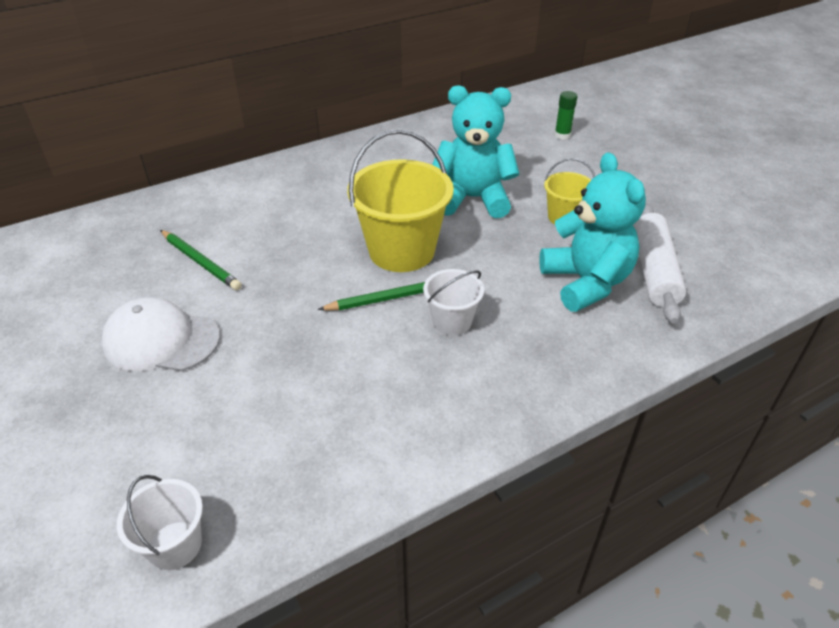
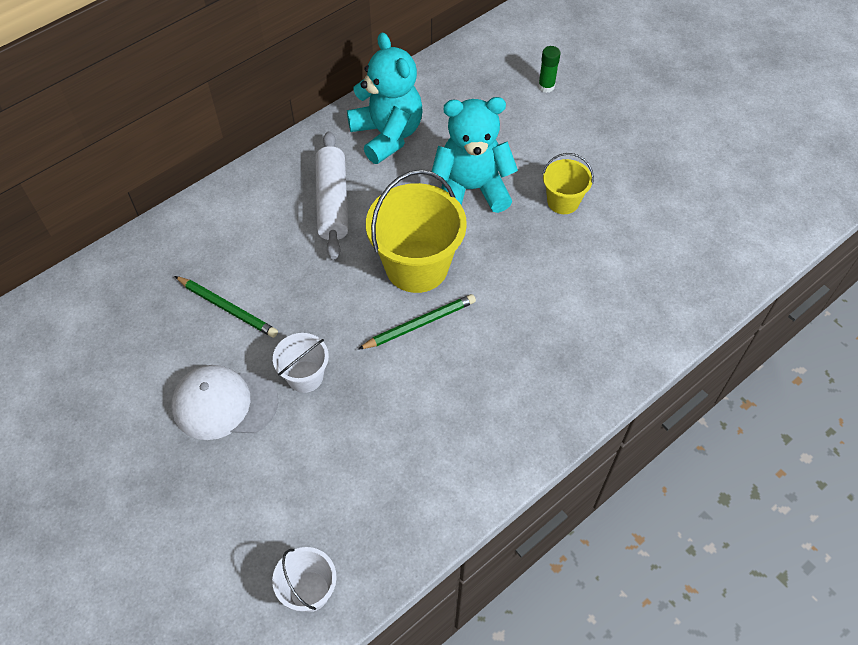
camera: 10 degrees left, 15 degrees up
white bucket [423,269,484,336] -> white bucket moved to [273,333,329,393]
turquoise teddy bear [539,152,646,312] -> turquoise teddy bear moved to [347,33,423,164]
white rolling pin [634,204,686,323] -> white rolling pin moved to [315,131,348,259]

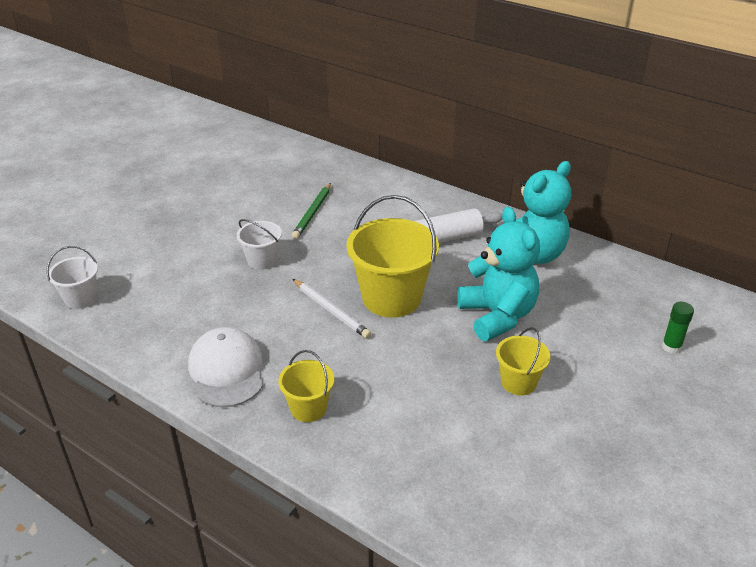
camera: 75 degrees right, 20 degrees down
white cap [171,365,278,440] -> white cap moved to [188,327,263,407]
green pencil [358,294,476,350] -> white pencil [293,279,371,339]
none -> yellow bucket [278,350,334,422]

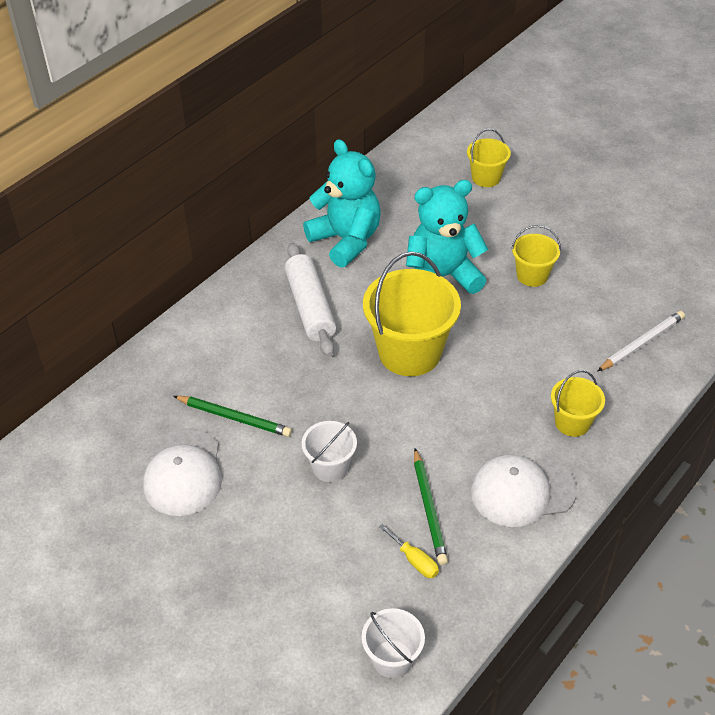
camera: 85 degrees left, 10 degrees up
white pencil [293,279,371,339] -> white pencil moved to [598,311,685,371]
green glue stick [662,302,694,354] -> yellow bucket [467,129,511,187]
none -> white cap [143,428,222,516]
none -> yellow screwdriver [379,524,439,578]
none -> green pencil [414,448,448,565]

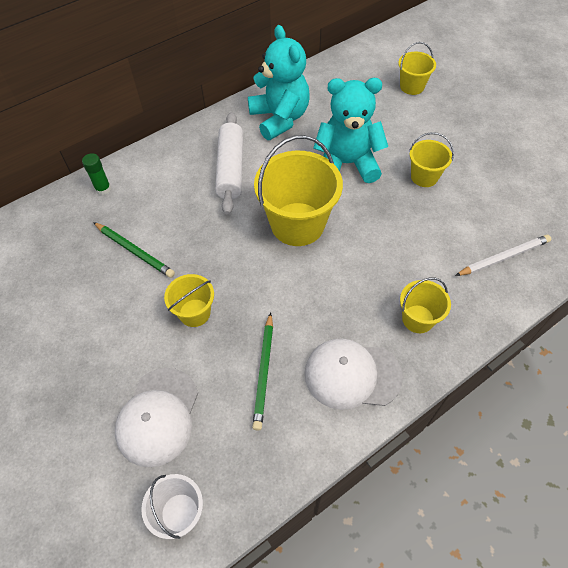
camera: 15 degrees right, 10 degrees up
white cap [143,428,222,516] -> white cap moved to [115,368,198,467]
white bucket [302,421,357,482] -> yellow bucket [164,274,214,327]
yellow screwdriver [379,524,439,578] -> none
none -> green glue stick [82,153,111,195]

